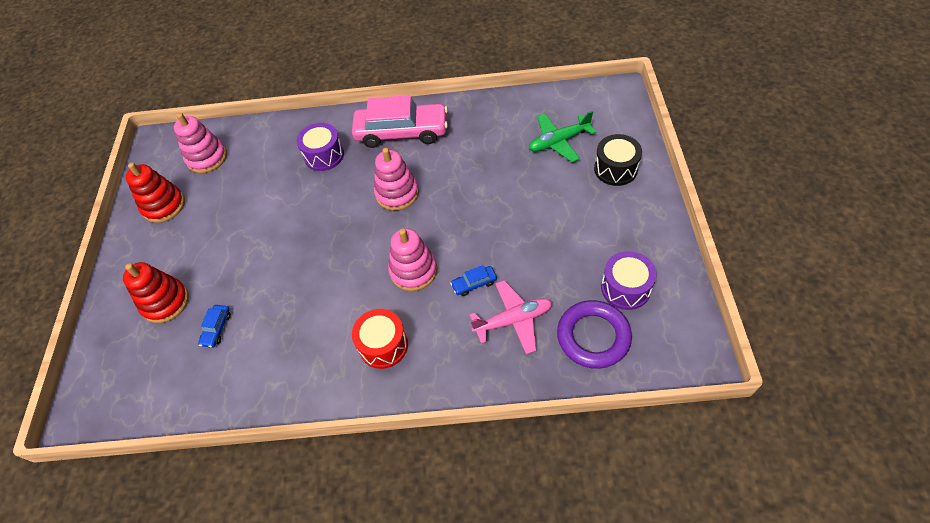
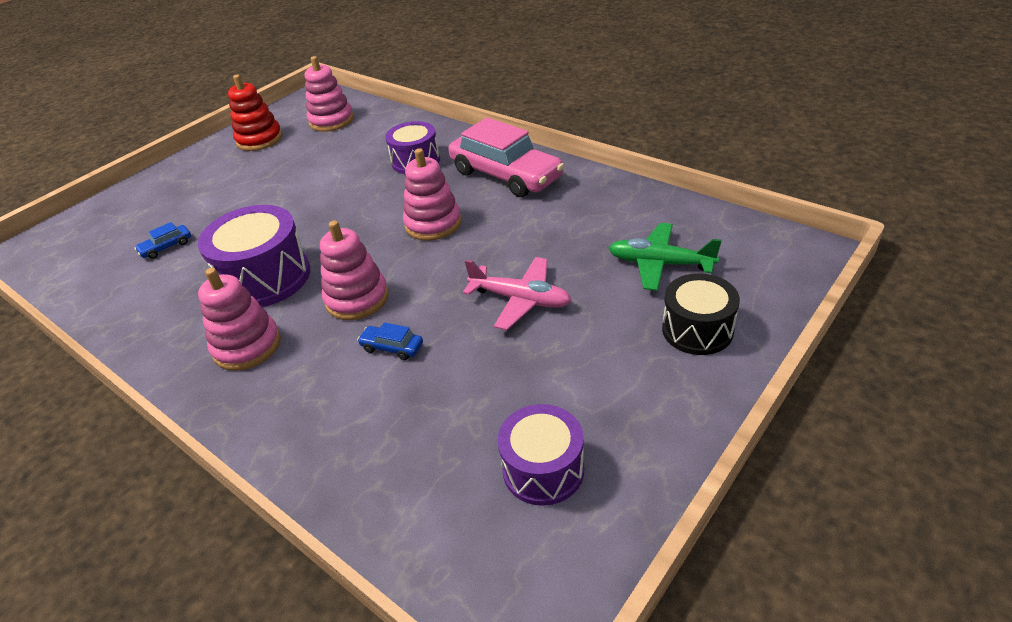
camera: 40 degrees right, 15 degrees down
red stacking toy [123,262,189,323] -> none
red drum [352,309,408,369] -> pink stacking toy [198,268,281,371]
pink plane [470,280,552,354] -> pink plane moved to [463,257,572,330]
purple ring [557,300,632,369] -> none
none -> purple drum [198,205,310,307]

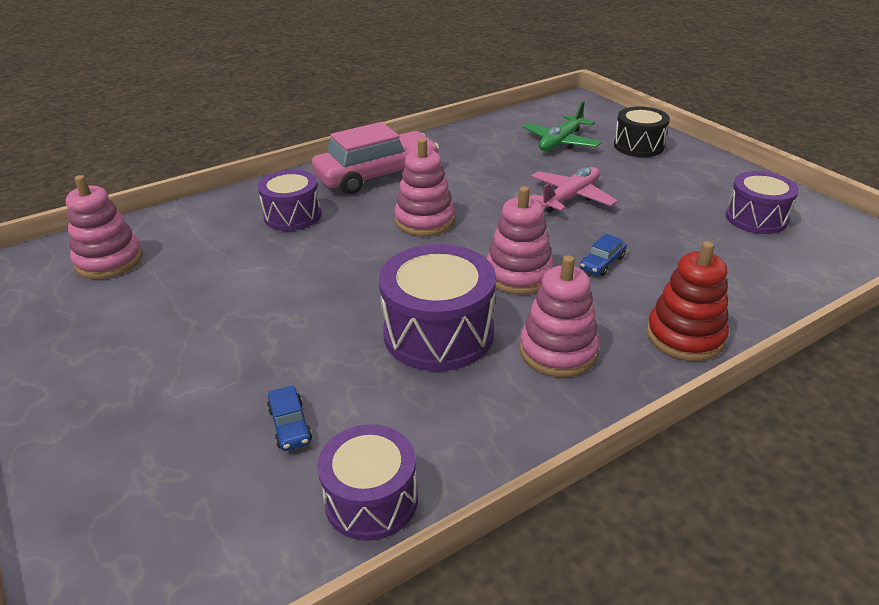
camera: 75 degrees left, 5 degrees down
red stacking toy [228,75,282,151] -> red stacking toy moved to [647,241,729,361]
none -> purple drum [317,424,418,541]

